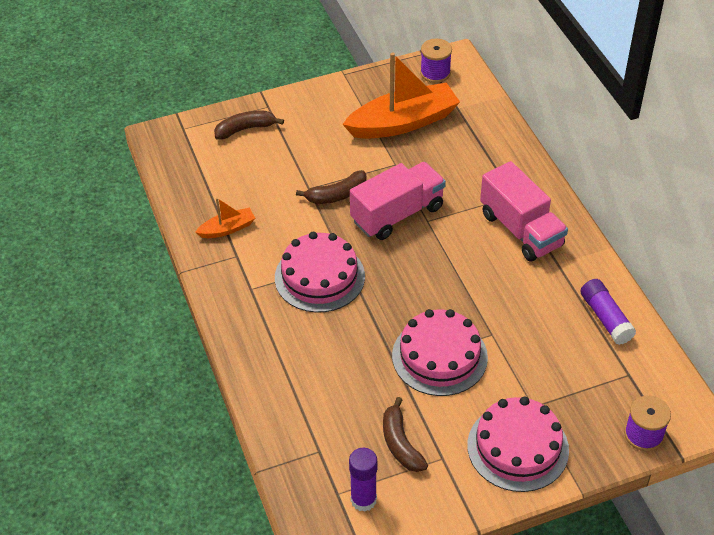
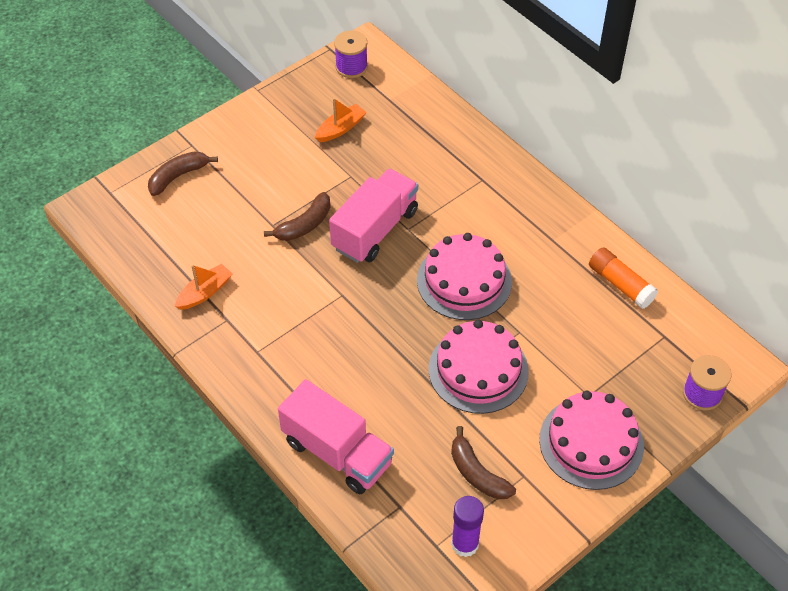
camera: 20 degrees left, 5 degrees up
pink cake [275,232,365,313] -> pink cake moved to [417,233,512,320]
orange boat [342,52,460,139] -> orange boat [315,98,367,142], size x0.47
pink truck [480,161,568,262] -> pink truck moved to [278,379,394,494]
purple glue stick [580,279,636,345] -> orange glue stick [589,248,658,309]

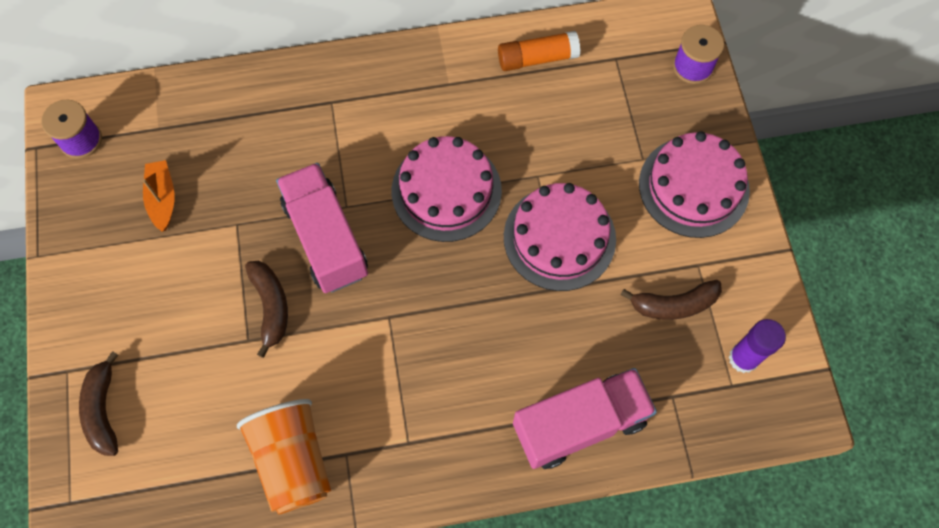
camera: 60 degrees left, 15 degrees up
orange boat [175,264,233,310] -> orange cup [237,399,331,514]

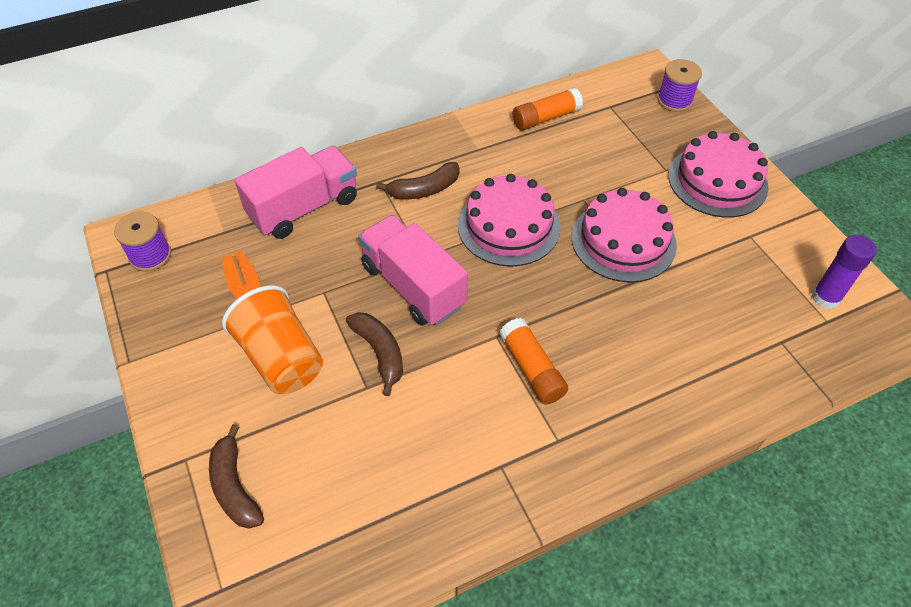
camera: 15 degrees left, 15 degrees down
orange cup [237,399,331,514] -> orange cup moved to [222,285,323,394]
pink truck [513,368,657,469] -> pink truck moved to [234,146,357,239]
brown banana [621,280,722,320] -> brown banana moved to [376,162,459,200]
none -> orange glue stick [499,318,568,405]

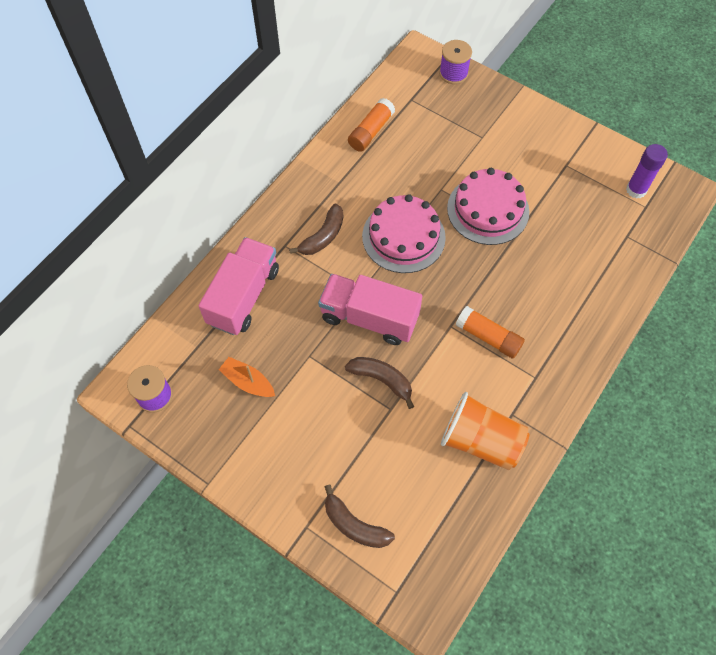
camera: 30 degrees left, 10 degrees up
orange cup [222,285,323,394] -> orange cup moved to [441,392,530,470]
pink cake [668,131,768,218] -> none

